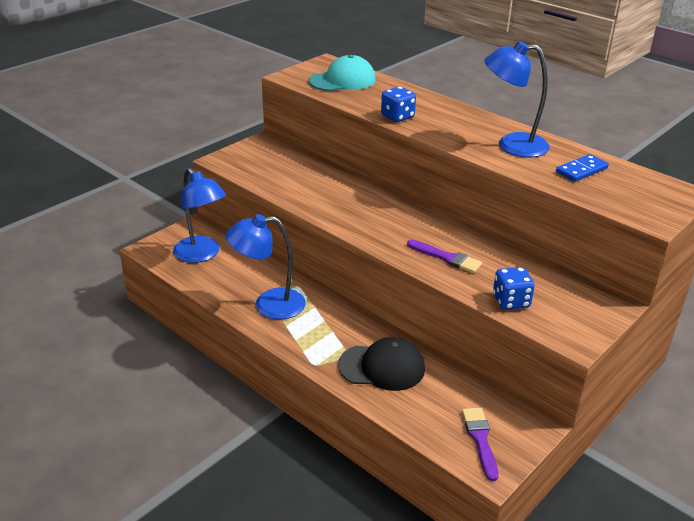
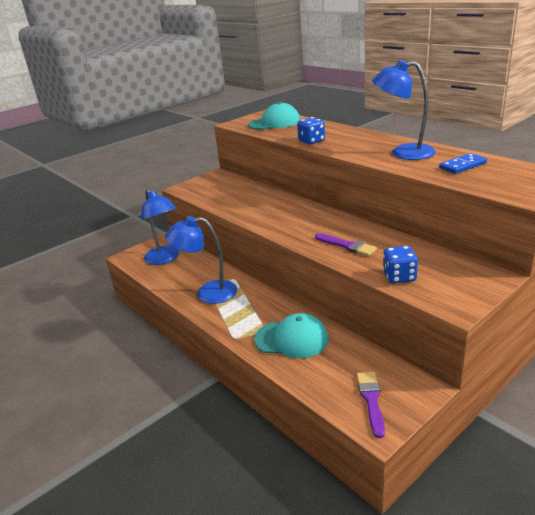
camera: 10 degrees right, 5 degrees down
black cap [338,337,425,391] -> turquoise cap [254,313,329,358]

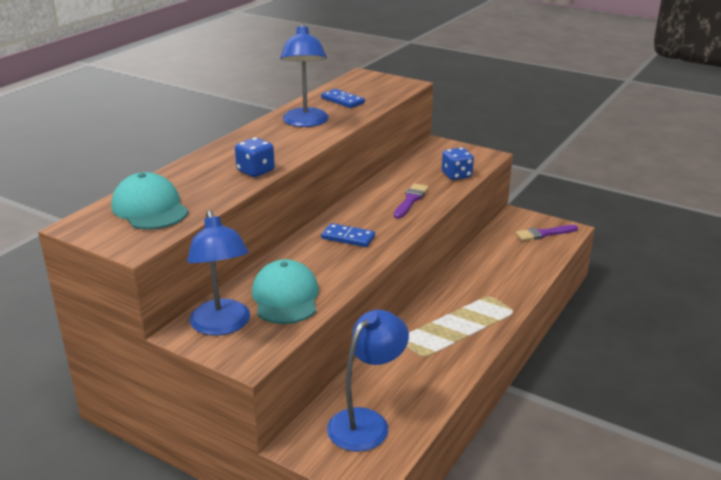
camera: 110 degrees left, 0 degrees up
blue lamp [165,216,237,304] -> blue lamp moved to [187,210,250,336]
turquoise cap [254,313,329,358] -> turquoise cap moved to [252,259,319,324]
none -> blue domino [321,223,375,247]

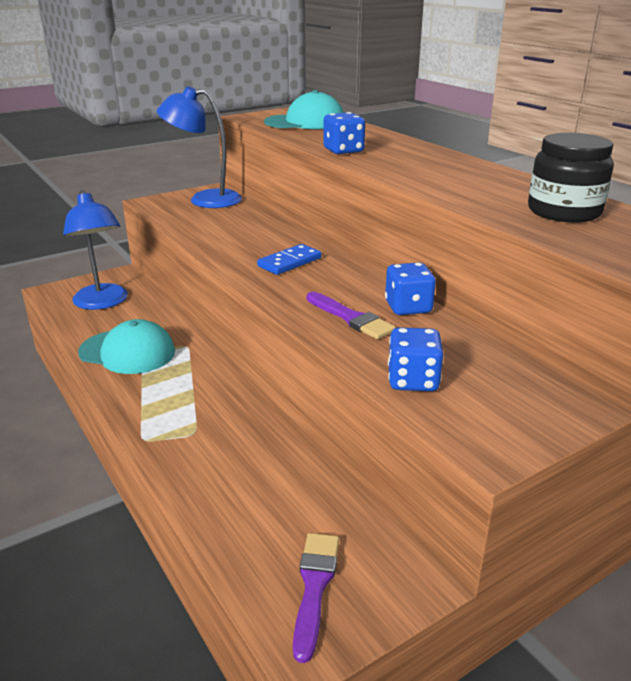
camera: 115 degrees right, 0 degrees up
turquoise cap [252,259,319,324] -> turquoise cap moved to [78,319,175,374]
blue lamp [280,24,329,127] -> none
blue domino [321,89,365,108] -> black jar [528,133,614,222]
none -> blue dice [385,262,436,315]

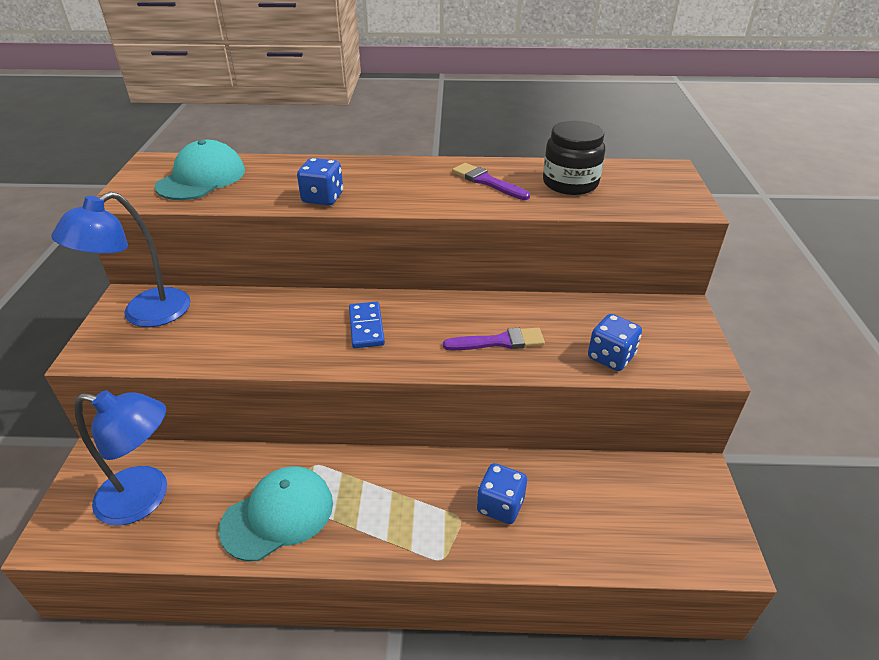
camera: 55 degrees left, 10 degrees up
purple brush [293,533,339,663] -> purple brush moved to [452,163,530,200]
blue dice [385,262,436,315] -> blue dice moved to [477,463,527,524]

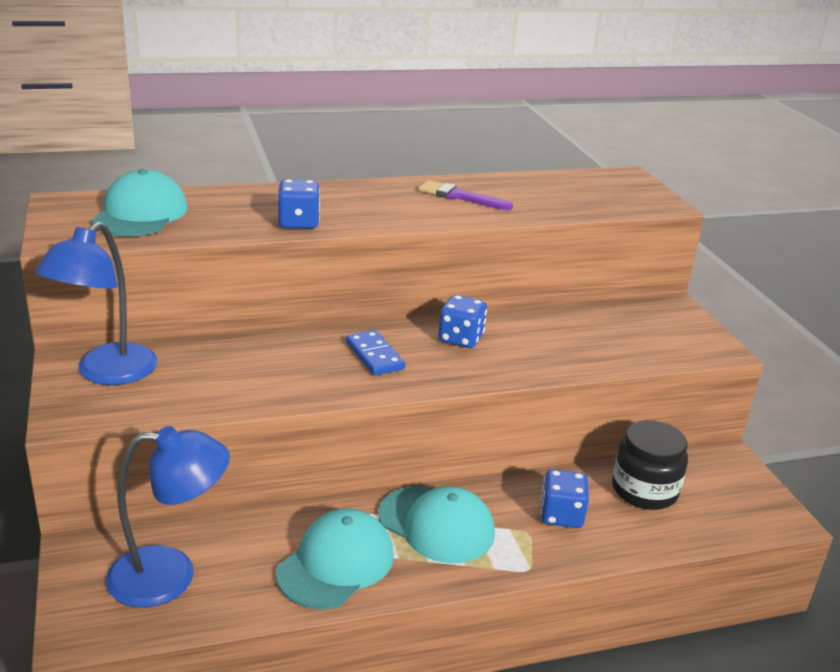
camera: 20 degrees left, 10 degrees down
purple brush [443,328,545,350] -> none
black jar [543,121,605,195] -> black jar moved to [612,420,688,510]
blue dice [588,314,642,371] -> blue dice moved to [438,295,487,348]
none -> turquoise cap [378,486,495,563]

